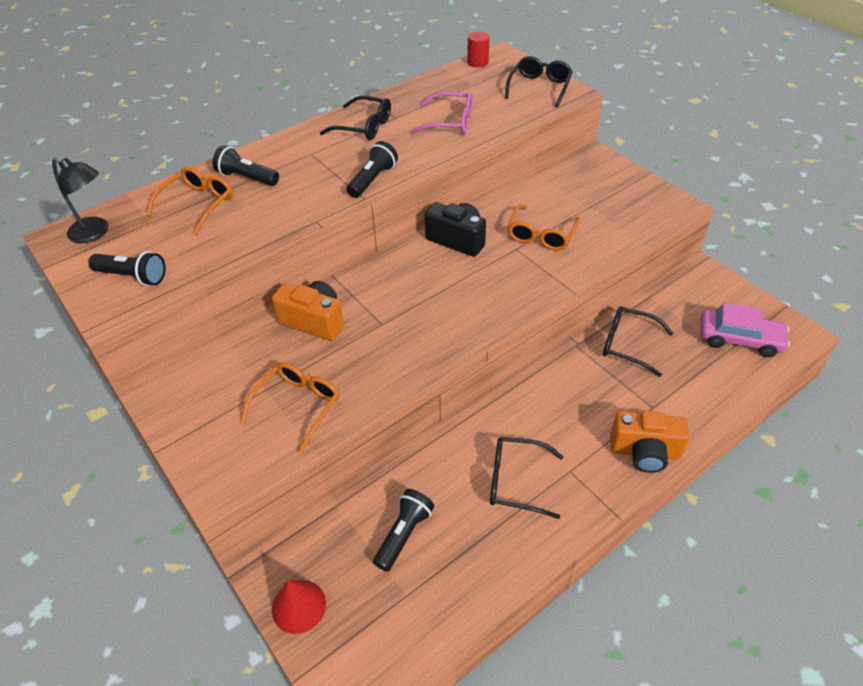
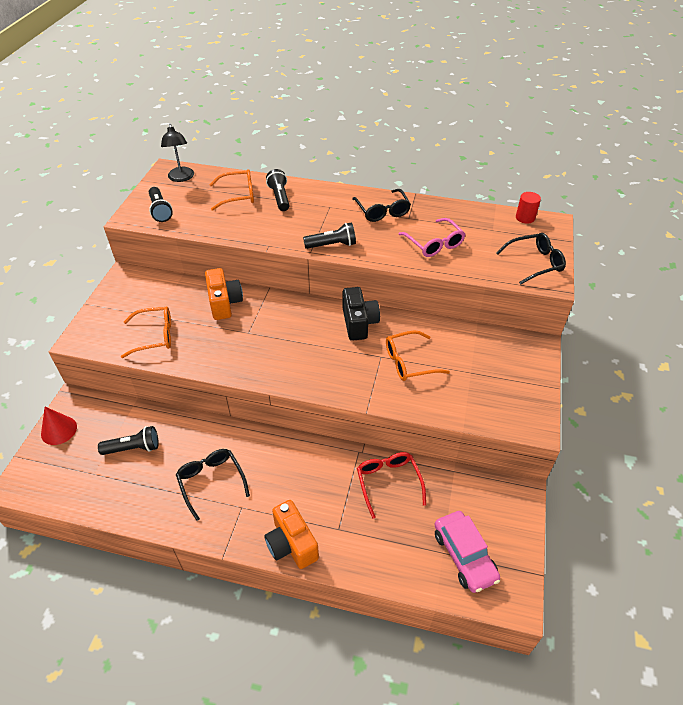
camera: 50 degrees right, 0 degrees up
black glasses [603,306,674,377] -> red glasses [357,452,426,519]

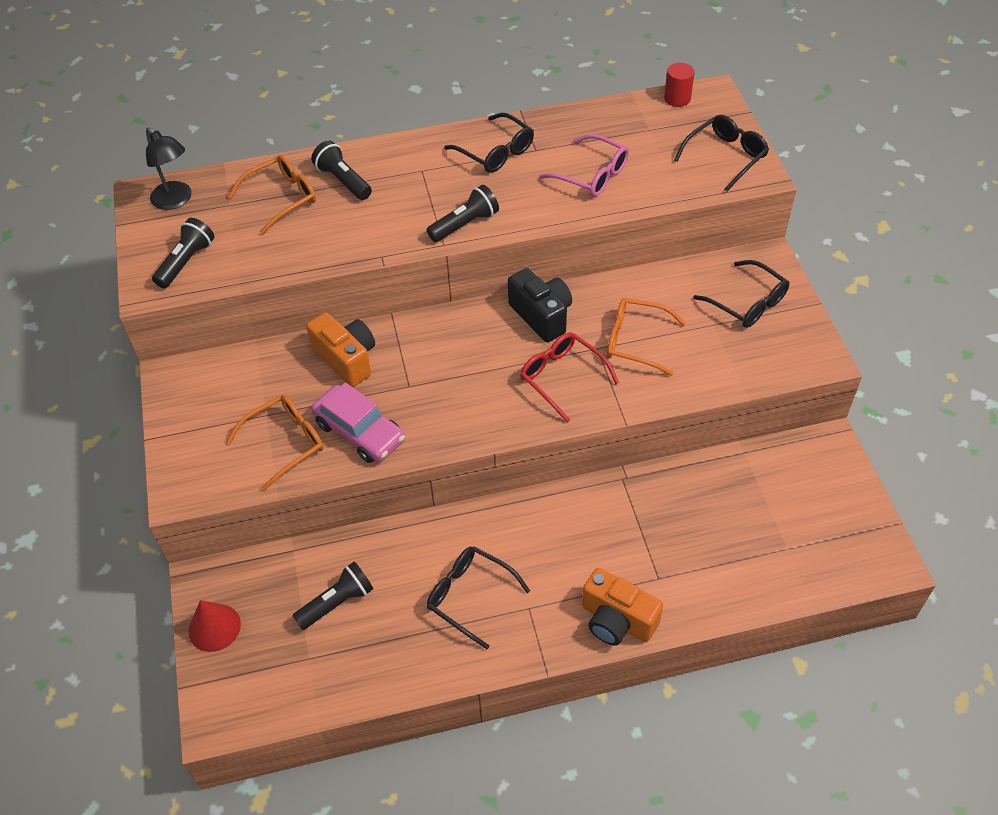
camera: 25 degrees left, 5 degrees up
black flashlight [149,187,173,222] -> black flashlight turned 105 degrees counterclockwise [152,218,214,288]
red glasses [357,452,426,519] -> red glasses moved to [520,332,619,423]
orange glasses [386,330,450,381] -> orange glasses turned 60 degrees clockwise [607,298,686,376]
pink car [434,511,500,593] -> pink car moved to [311,383,405,463]
none -> black glasses [693,260,789,328]

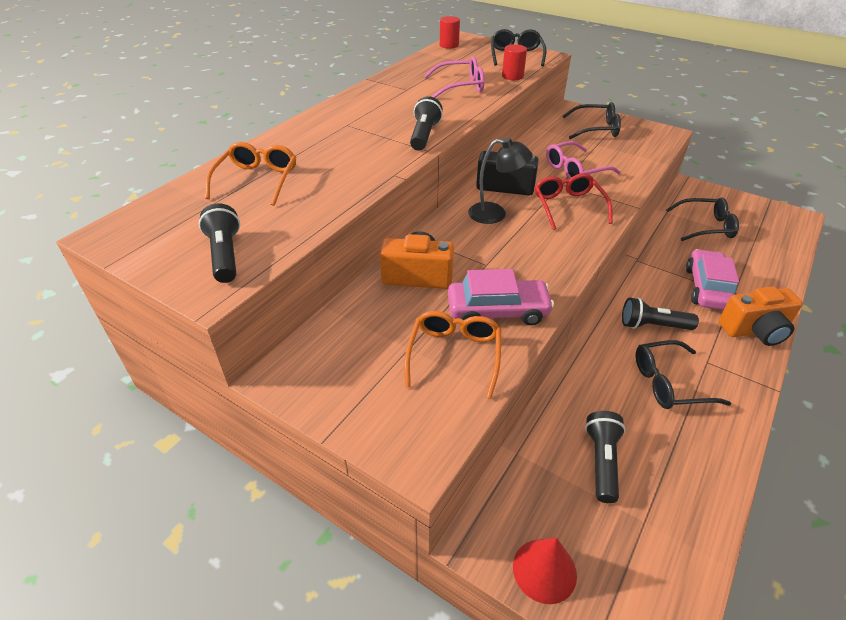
camera: 45 degrees left, 10 degrees down
black lamp [146,127,192,210] -> black lamp moved to [468,137,533,224]
black flashlight [311,141,372,200] -> black flashlight moved to [622,298,699,330]
black glasses [444,113,534,173] -> black glasses moved to [666,197,739,241]
red glasses [520,332,619,423] -> red glasses turned 75 degrees clockwise [535,173,613,230]
orange glasses [607,298,686,376] -> pink glasses [546,141,621,179]
none -> red cylinder [502,44,527,80]
none -> pink car [686,249,739,310]

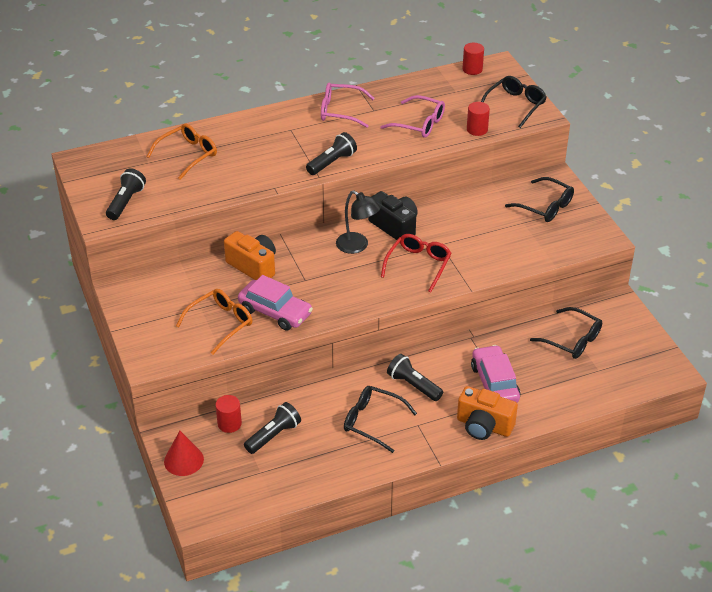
camera: 35 degrees right, 0 degrees up
pink glasses [546,141,621,179] -> pink glasses moved to [321,83,375,128]
pink car [686,249,739,310] -> pink car turned 60 degrees counterclockwise [471,345,520,403]
none -> red cylinder [216,395,242,433]

